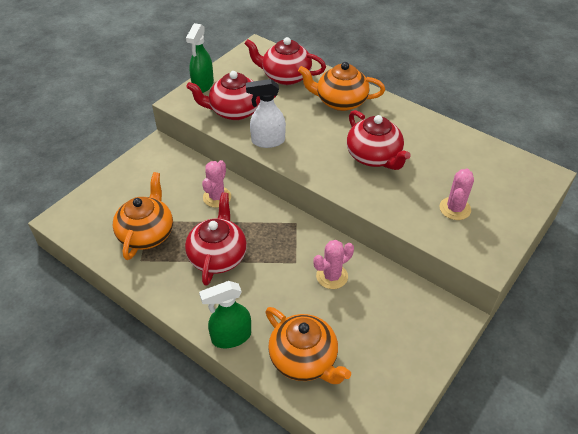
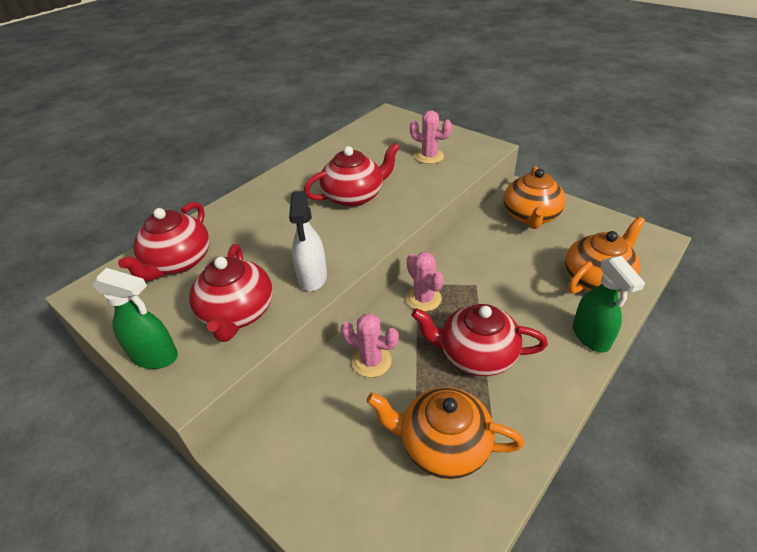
camera: 85 degrees left, 5 degrees down
orange teapot [298,62,385,111] -> orange teapot moved to [504,166,566,229]
pink cactus [314,240,354,289] -> pink cactus moved to [406,252,444,312]

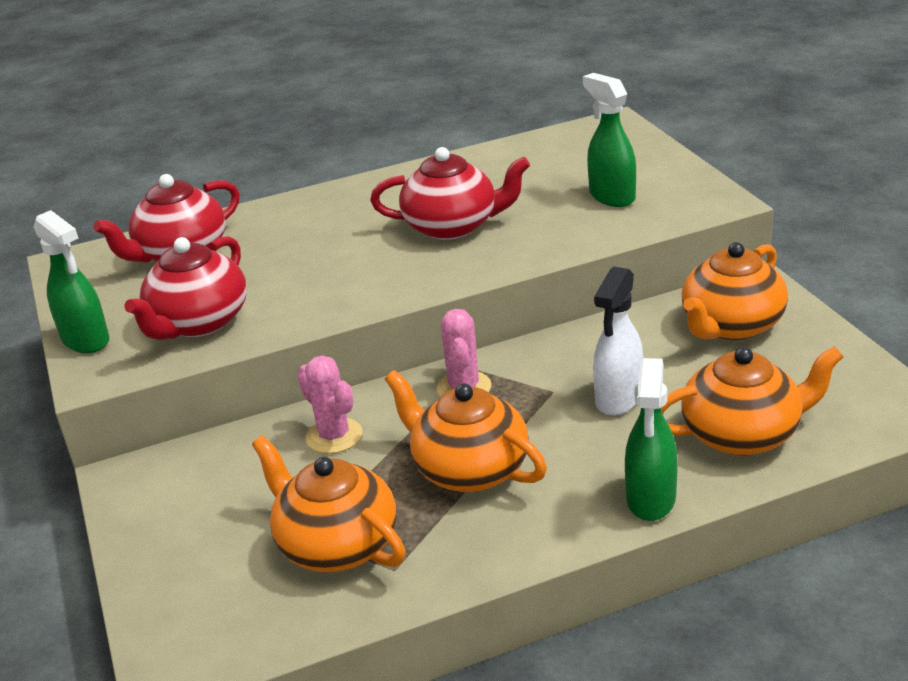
camera: 30 degrees right, 10 degrees down
white spray bottle [289,191,327,291] -> white spray bottle moved to [593,266,643,416]
pink cactus [410,110,452,164] -> green spray bottle [583,73,636,207]
red teapot [411,304,548,376] -> orange teapot [385,370,547,492]

